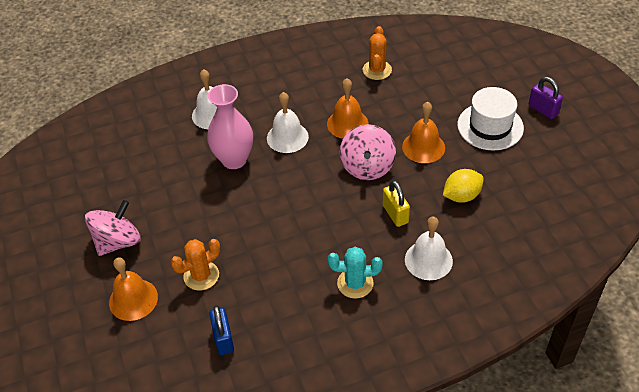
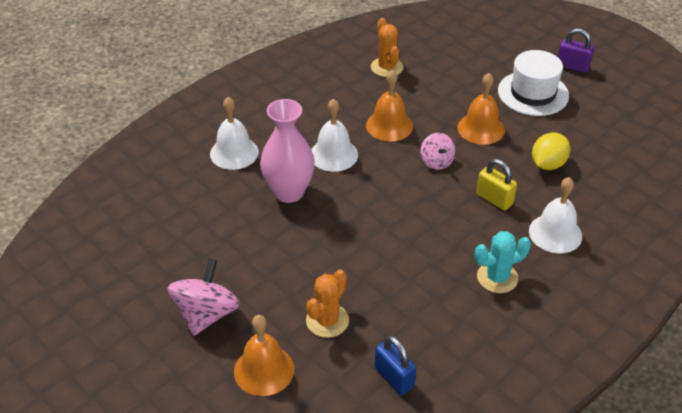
camera: 25 degrees left, 5 degrees down
pink spinning top [340,124,396,180] -> pink spinning top [420,133,456,170], size x0.59

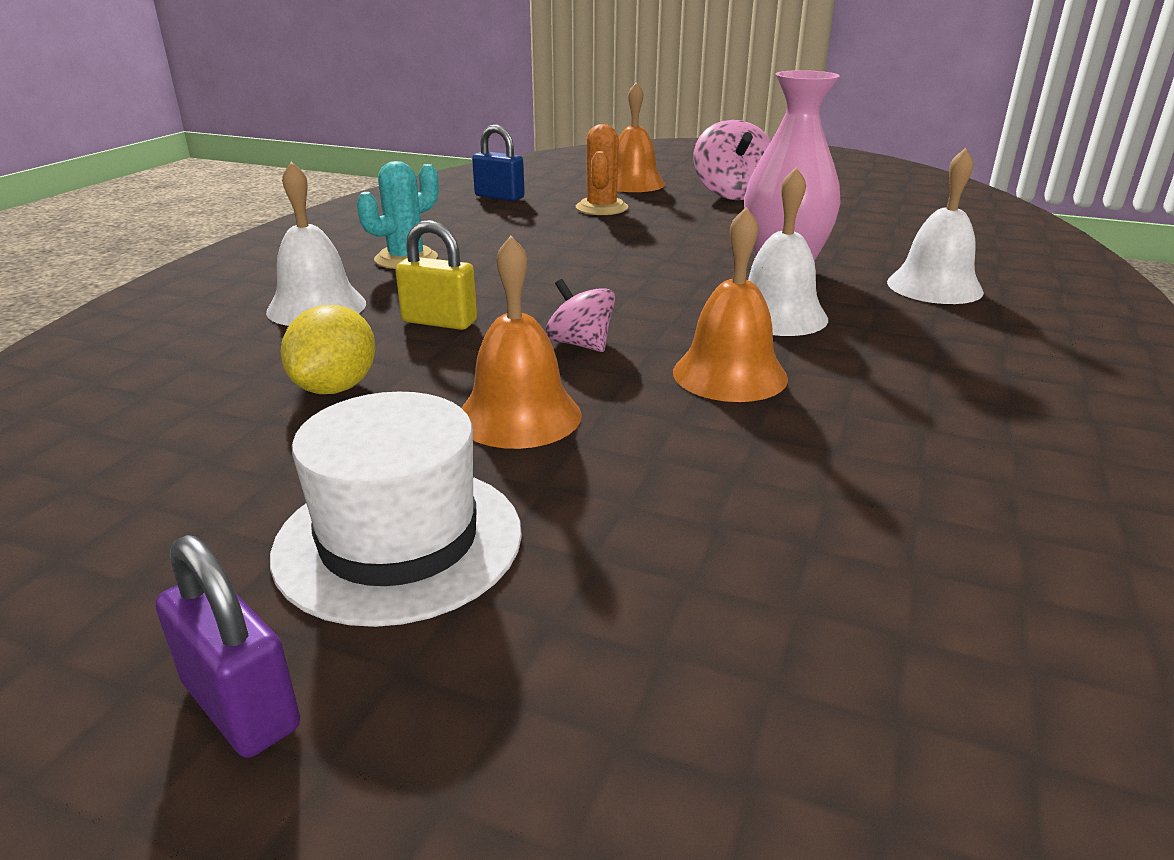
camera: 155 degrees right, 15 degrees down
orange cactus [371,18,404,77] -> none
purple padlock [558,28,594,73] -> purple padlock turned 45 degrees clockwise [155,535,300,758]

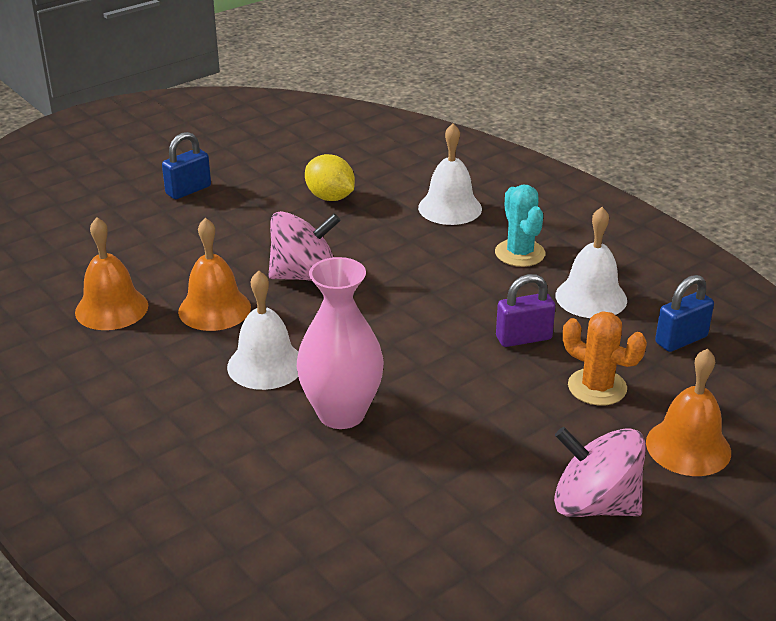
camera: 120 degrees right, 5 degrees up
purple padlock [155,535,300,758] -> purple padlock moved to [496,274,556,347]
white hat [270,392,522,627] -> blue padlock [162,132,211,199]
yellow padlock [395,220,477,330] -> none
orange bell [462,236,582,449] -> orange bell moved to [75,217,148,330]
pink spinning top [545,279,615,352] -> pink spinning top [268,211,341,281], size x1.69
white bell [887,148,984,304] -> white bell moved to [556,207,627,318]

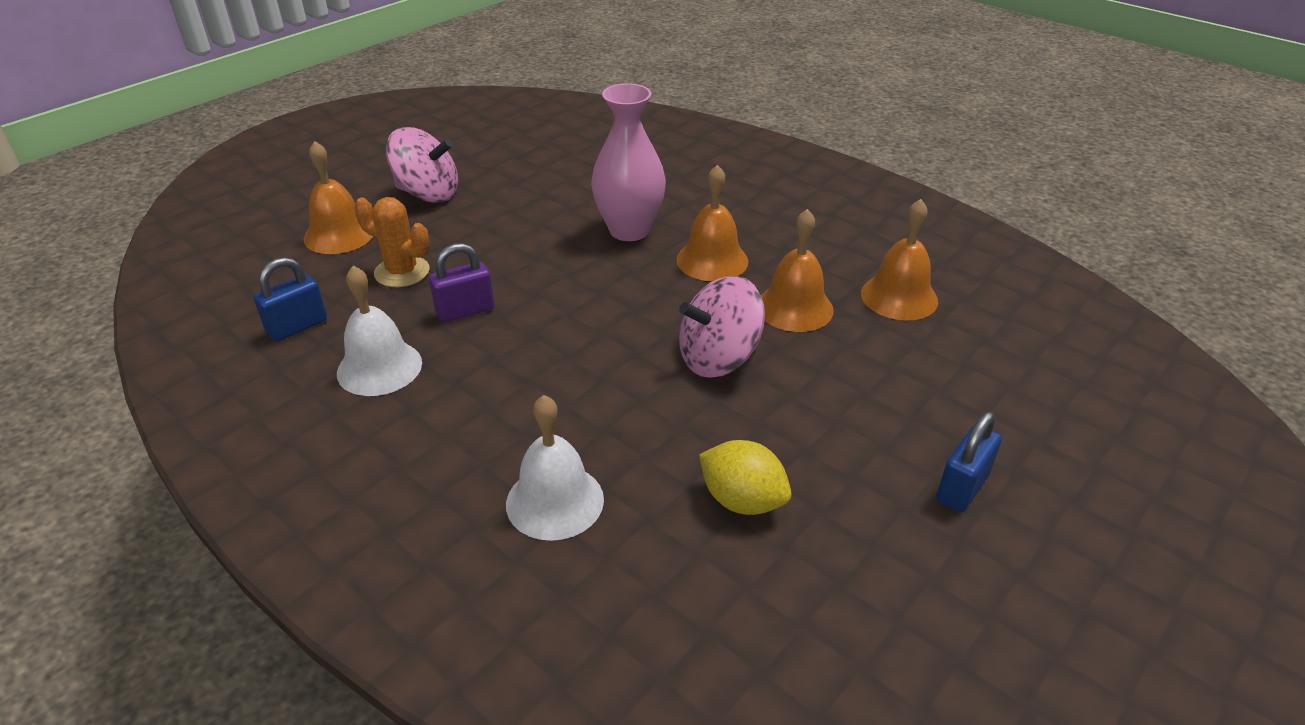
camera: 170 degrees right, 5 degrees up
white bell [227,271,298,390] -> orange bell [676,165,748,281]
turquoise cactus [495,185,545,267] -> none

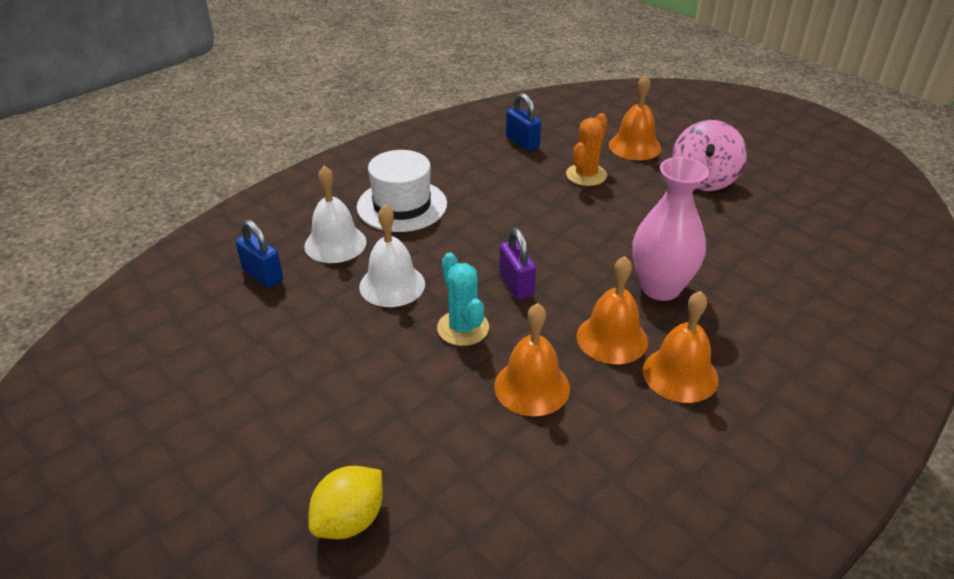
camera: 95 degrees right, 0 degrees up
white bell [337,266,422,396] -> white bell moved to [359,205,425,307]
purple padlock [429,243,494,322] -> purple padlock moved to [499,228,536,300]
pink spinning top [679,276,765,378] -> turquoise cactus [437,252,489,346]
yellow lemon [699,440,792,515] -> yellow lemon moved to [308,466,383,539]
orange bell [861,199,938,320] -> orange bell moved to [643,291,719,403]
blue padlock [936,412,1002,512] -> blue padlock moved to [235,219,283,288]
none -> white hat [357,150,447,232]

